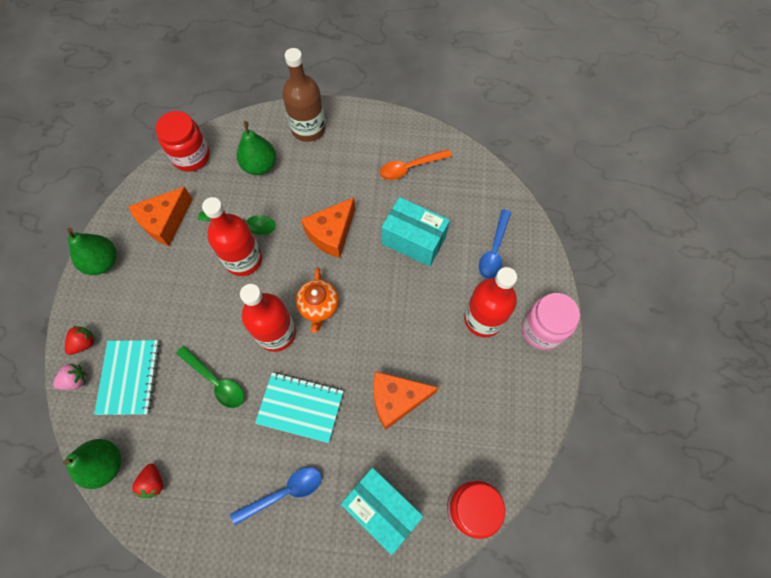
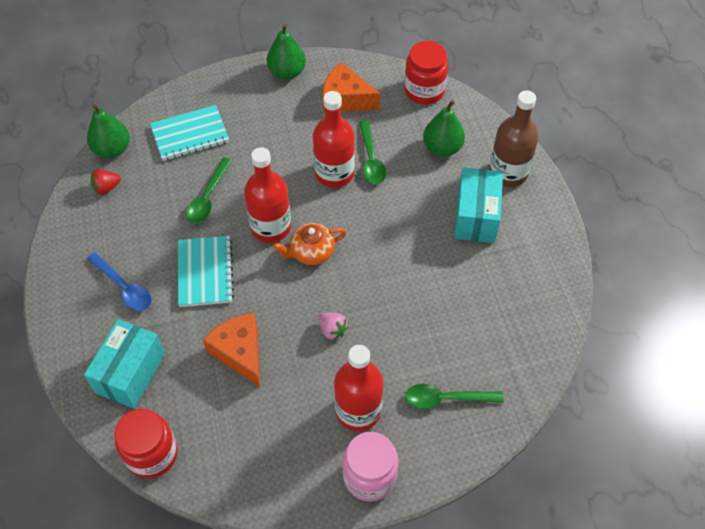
camera: 70 degrees right, 10 degrees down
pink strawberry [53,363,86,390] -> pink strawberry moved to [318,313,348,341]
red strawberry [65,326,95,355] -> none
orange cheese [301,197,355,258] -> none
orange spoon [380,149,452,180] -> none
turquoise box [382,197,450,267] -> turquoise box moved to [454,168,503,243]
blue spoon [479,209,511,279] -> green spoon [405,384,504,409]

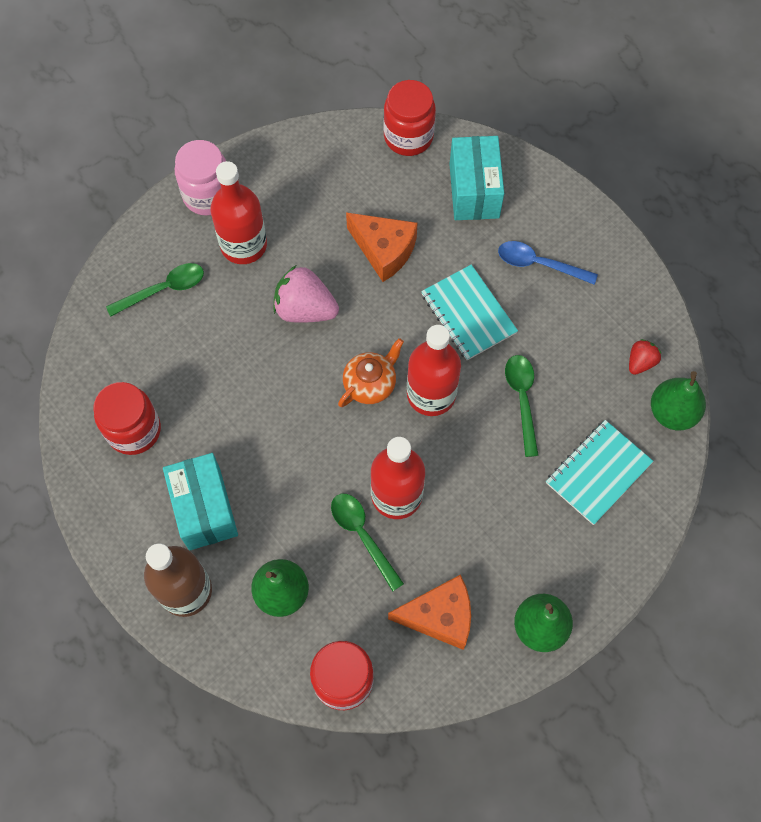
camera: 155 degrees right, 10 degrees up
pink strawberry [318,313,348,341] -> pink strawberry [273,265,339,323], size x1.83
none -> red jar [93,382,161,455]

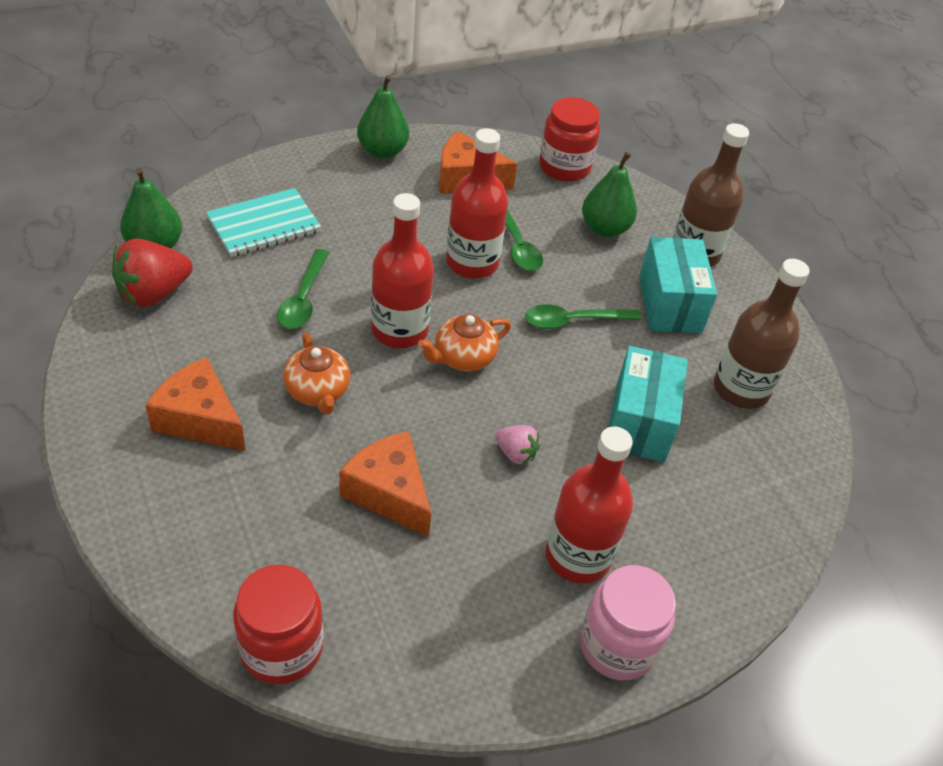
camera: 170 degrees left, 20 degrees down
red jar [93,382,161,455] -> brown bottle [714,259,810,409]
green spoon [106,263,204,317] -> green spoon moved to [525,304,642,329]
pink strawberry [273,265,339,323] -> pink strawberry [495,425,540,464], size x0.55
turquoise notebook [421,264,518,360] -> orange teapot [283,333,350,415]
turquoise box [449,136,504,220] -> turquoise box moved to [609,346,688,462]
blue spoon [498,241,598,285] -> orange cheese [145,358,245,451]
red strawberry [629,339,662,375] -> red strawberry [112,238,193,307], size x1.83

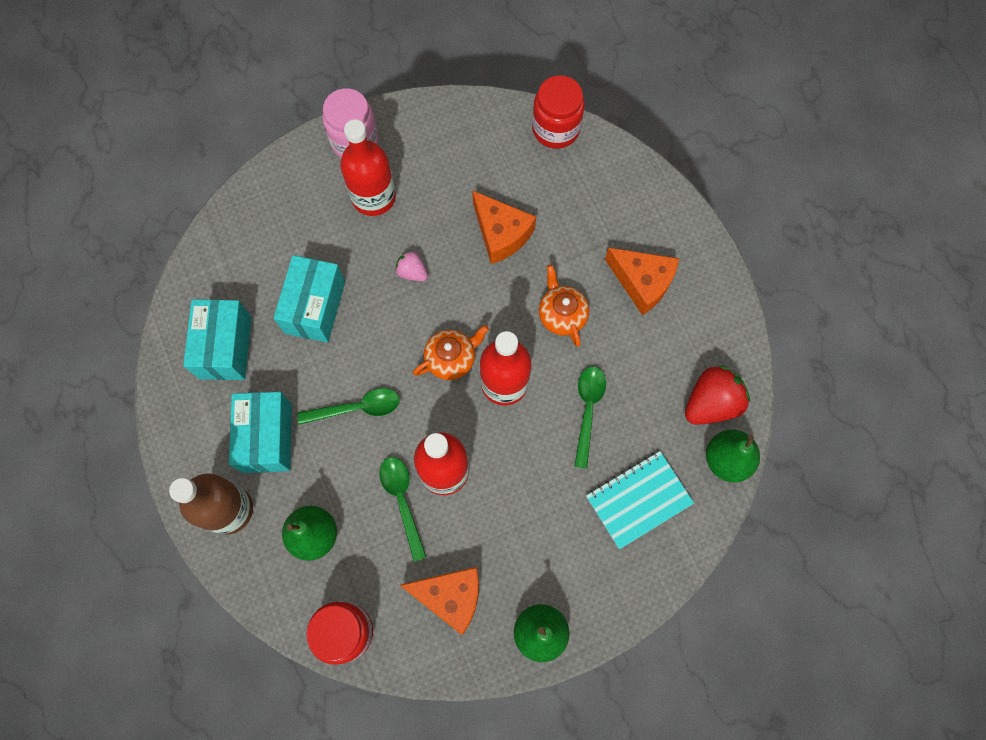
camera: 175 degrees left, 25 degrees up
brown bottle [714,259,810,409] -> turquoise box [183,299,252,380]

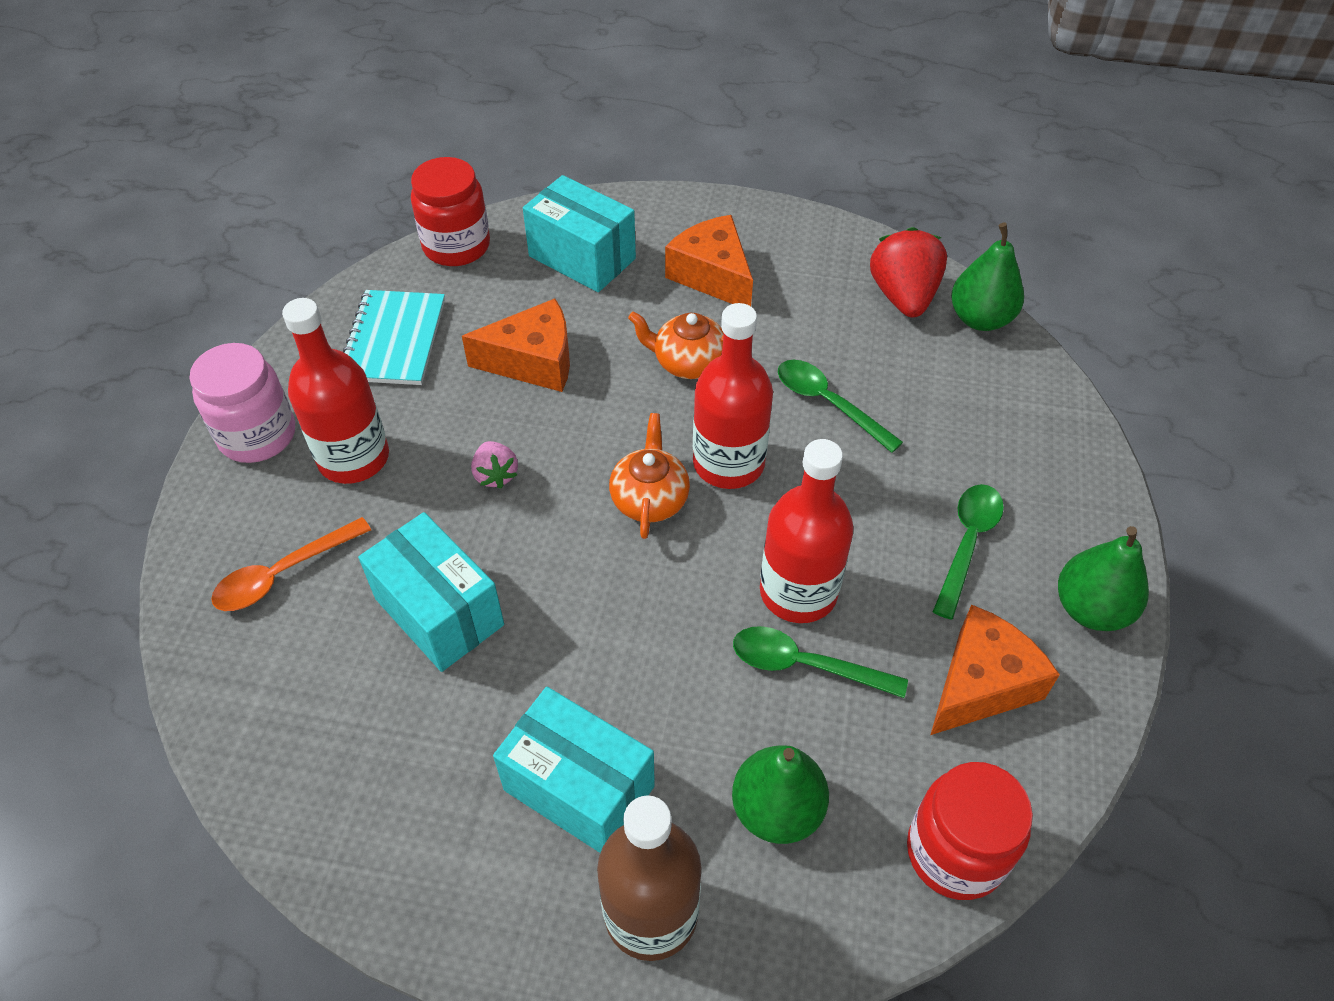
camera: 55 degrees left, 20 degrees down
turquoise box [183,299,252,380] -> turquoise box moved to [523,175,636,292]
green spoon [297,388,400,425] -> green spoon moved to [933,484,1004,619]
pink strawberry [395,250,428,281] -> pink strawberry turned 90 degrees counterclockwise [471,441,518,489]
turquoise notebook [586,451,694,549] -> turquoise notebook moved to [343,290,445,385]
orange cheese [605,248,679,316] -> orange cheese turned 105 degrees counterclockwise [665,215,753,306]
none -> orange spoon [211,517,371,611]

